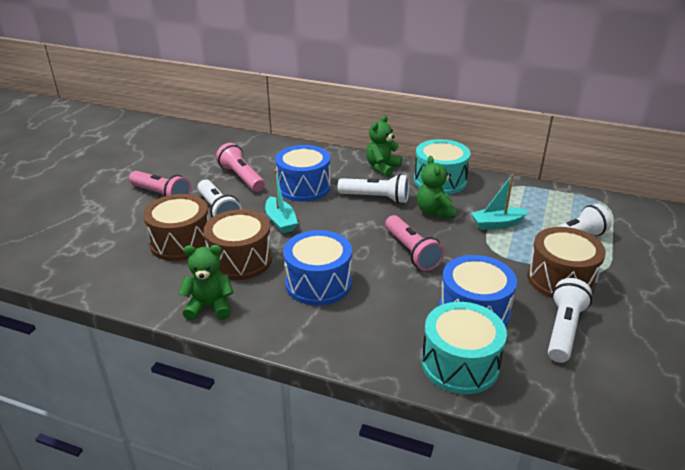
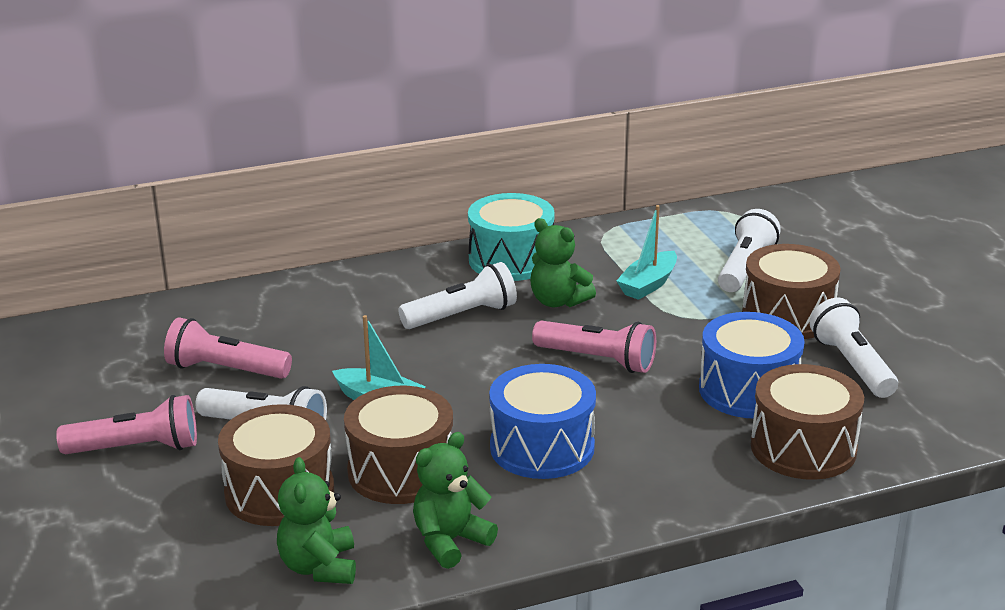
camera: 40 degrees left, 5 degrees down
blue drum [275,145,331,202] -> none
green teddy bear [366,115,402,177] -> green teddy bear moved to [277,457,356,584]
turquoise drum [421,302,507,394] -> brown drum [751,364,864,480]

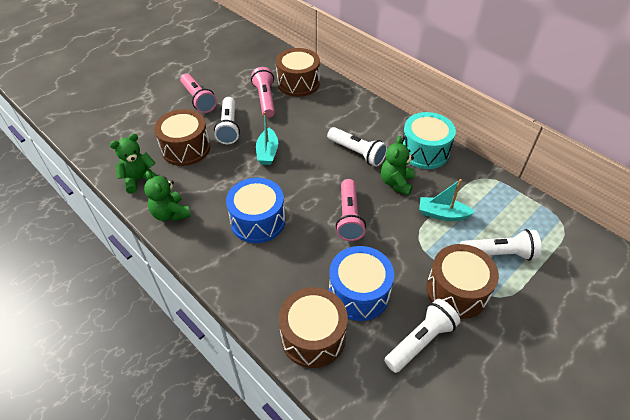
camera: 65 degrees right, 20 degrees up
brown drum [344,386,453,504] -> brown drum moved to [276,48,320,97]
green teddy bear [413,432,498,569] -> green teddy bear turned 150 degrees counterclockwise [144,171,191,221]

